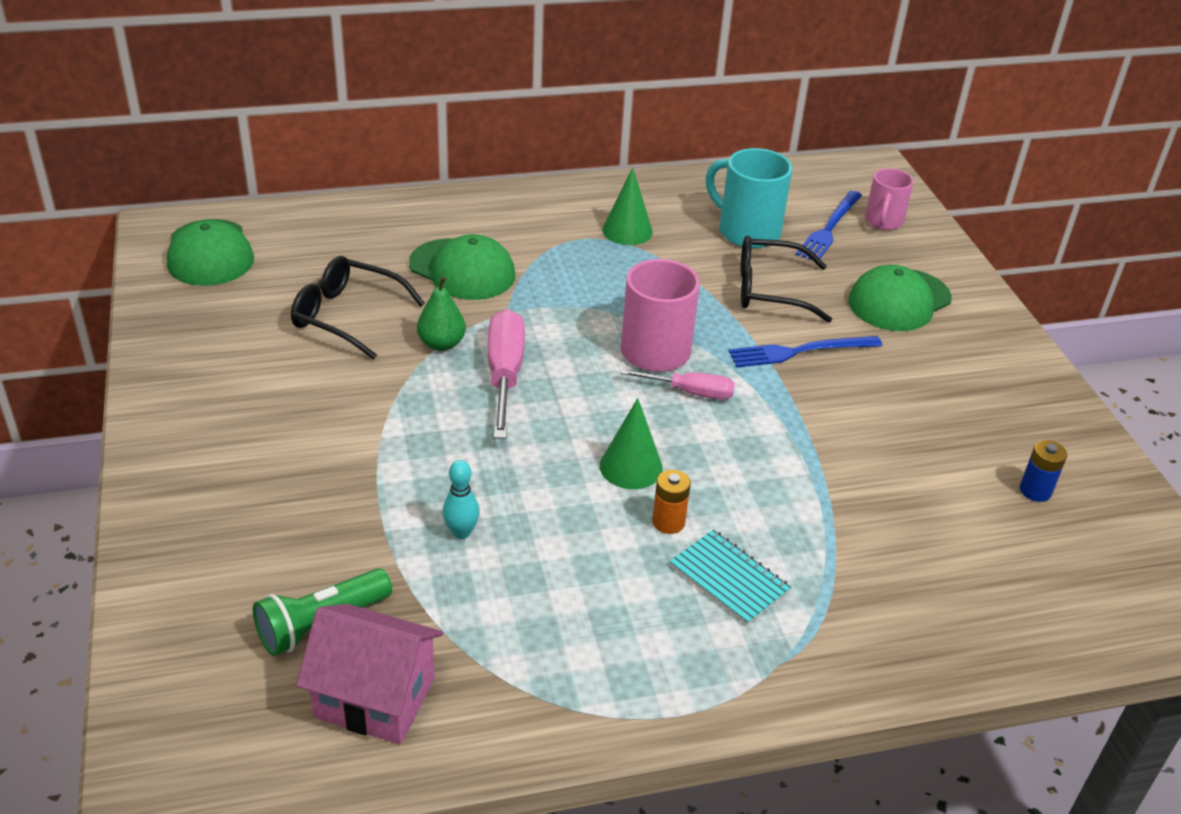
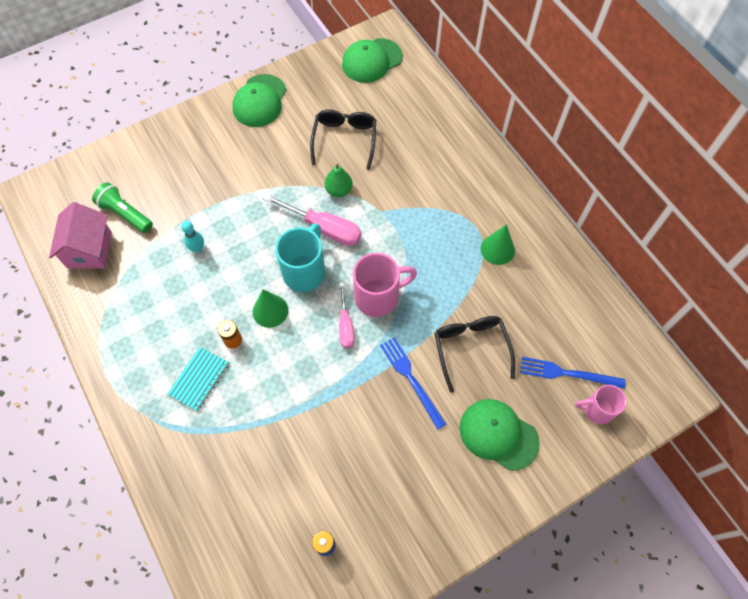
camera: 75 degrees right, 25 degrees up
green cap [409,234,515,300] -> green cap moved to [232,74,286,127]
pink screwdriver [488,309,525,439] -> pink screwdriver turned 45 degrees clockwise [264,194,362,246]
turquoise mug [706,148,792,248] -> turquoise mug moved to [275,223,325,292]

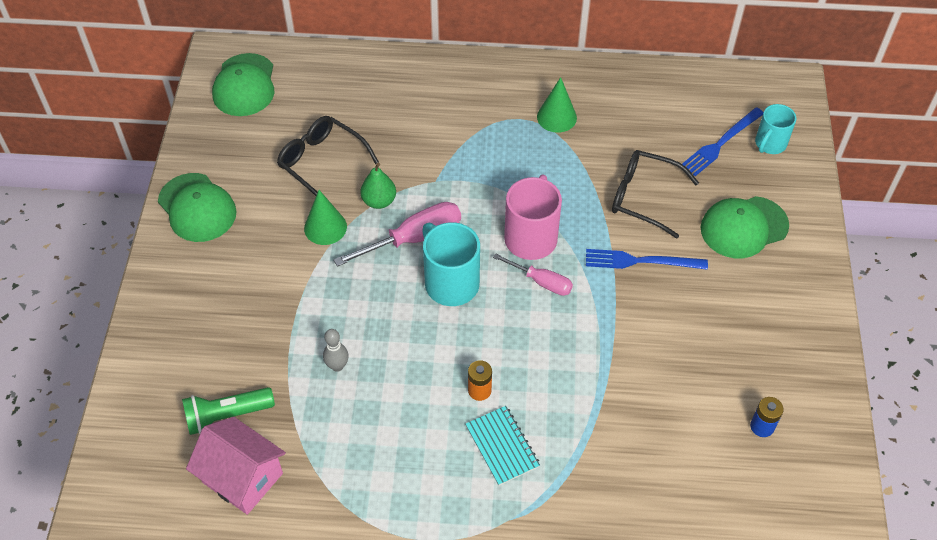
camera: 55 degrees left, 10 degrees down
turquoise bowling pin [181,221,204,253] -> grey bowling pin [323,329,349,372]
green cone [253,289,288,328] -> green cone moved to [304,190,347,245]
pink mug [575,385,627,424] -> turquoise mug [755,104,796,154]

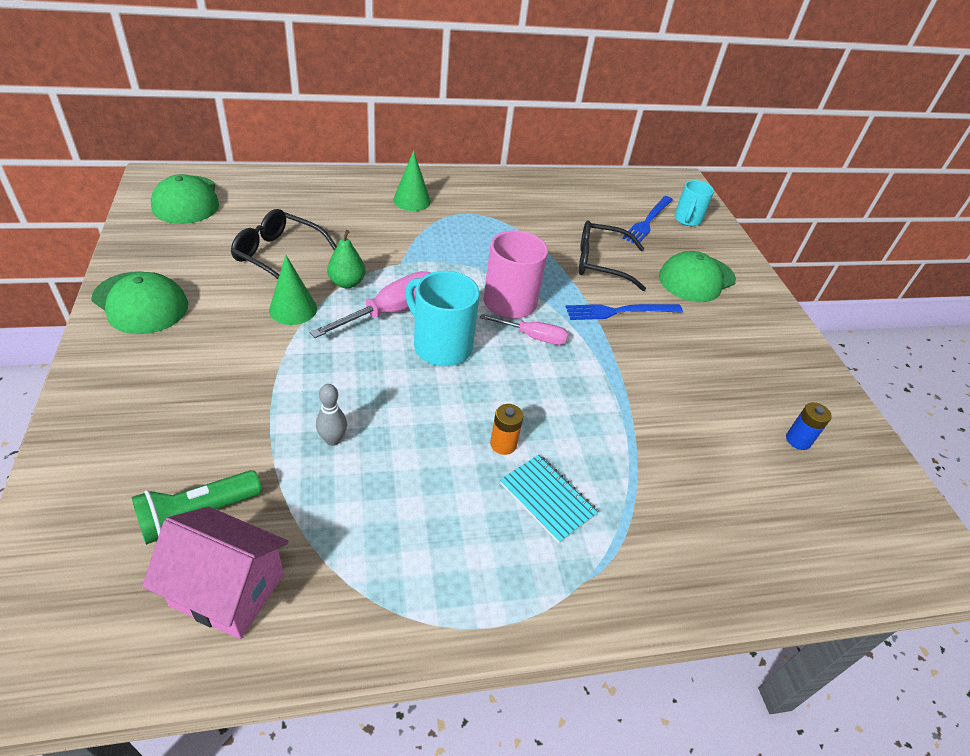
camera: 20 degrees left, 10 degrees down
green cone [537,77,577,133] -> green cone moved to [393,151,431,211]

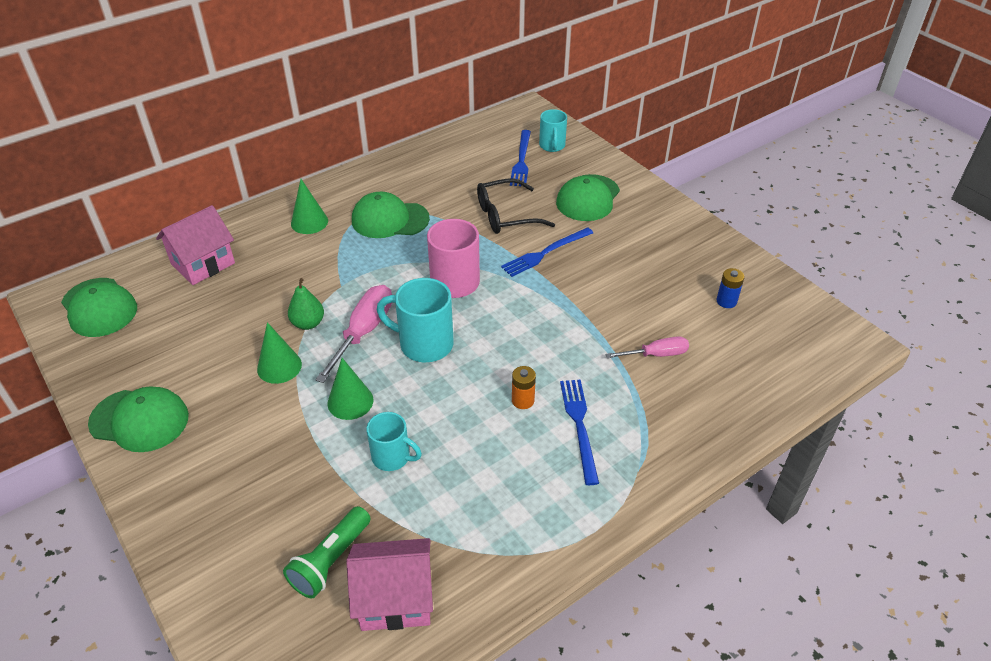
camera: 20 degrees left, 0 degrees up
black glasses [231,209,337,279] -> none
grey bowling pin [316,384,347,446] -> turquoise mug [367,412,422,471]
pink screwdriver [480,314,568,345] -> pink screwdriver moved to [605,336,689,358]
turquoise notebook [500,455,598,543] -> blue fork [560,380,599,485]
none -> pink house [156,205,235,285]
none -> green cone [327,358,373,420]
none -> green cap [352,192,430,238]

